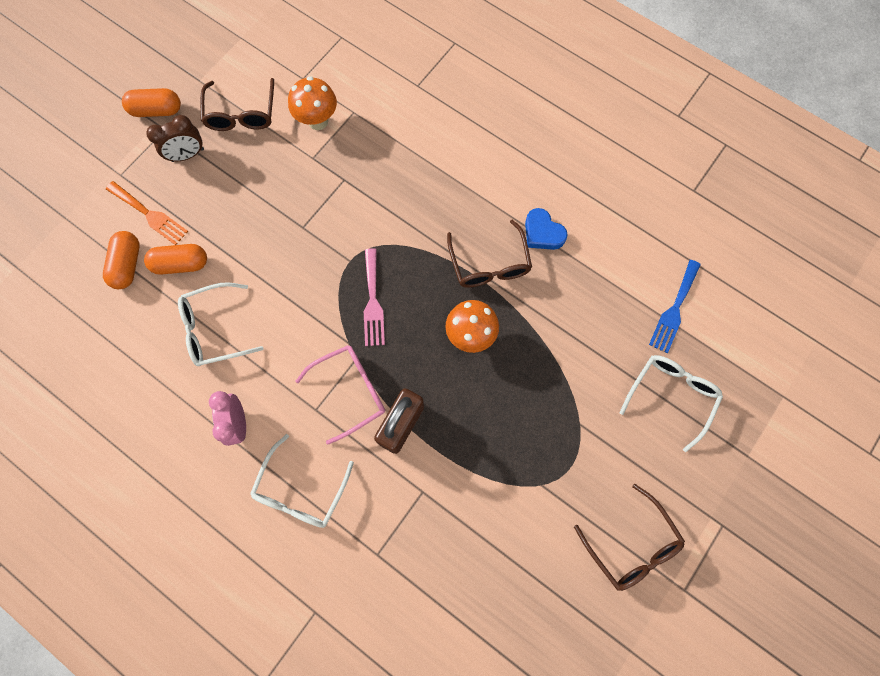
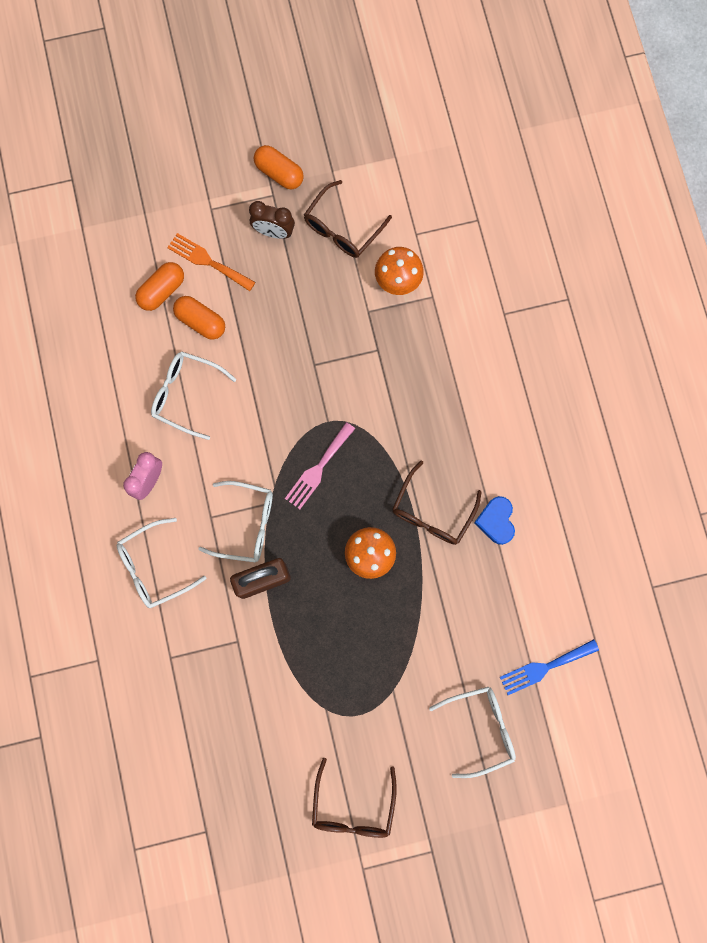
camera: 40 degrees right, 5 degrees up
orange fork [106,181,188,245] -> orange fork turned 135 degrees clockwise [167,233,256,291]
pink glasses [295,345,385,445] -> white glasses [198,481,273,562]

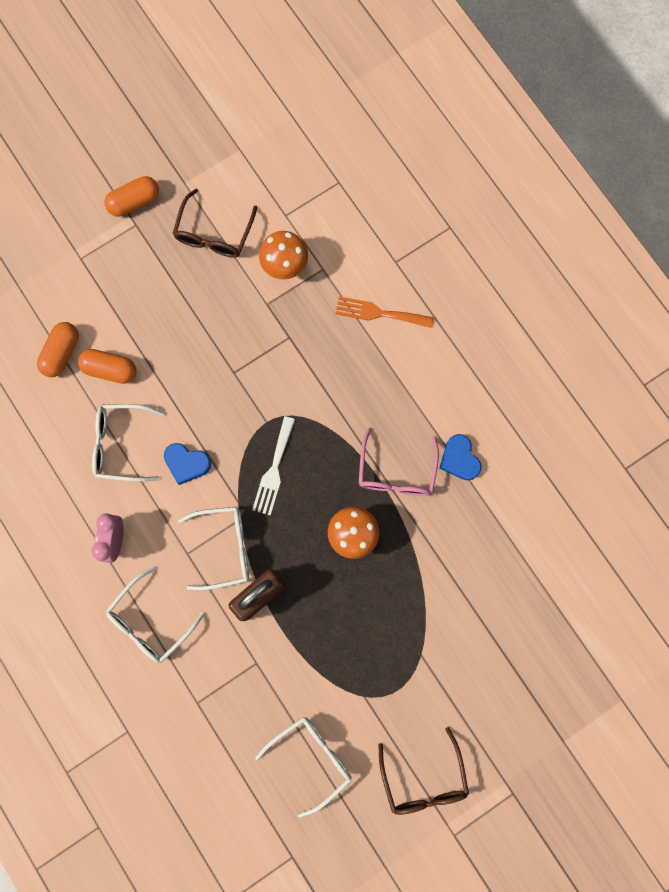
camera: 20 degrees left, 0 degrees up
orange fork [167,233,256,291] -> orange fork moved to [335,296,433,328]
brown clock [249,201,295,239] -> none
orange capsule [254,145,304,189] -> orange capsule turned 45 degrees counterclockwise [105,176,159,217]
pink fork [285,422,355,509] -> white fork [252,416,295,516]
brown glasses [392,460,482,545] -> pink glasses [359,427,439,496]
white glasses [429,687,516,778] -> white glasses moved to [255,717,352,818]
blue fork [500,639,599,695] -> none
none -> blue heart [164,443,211,485]

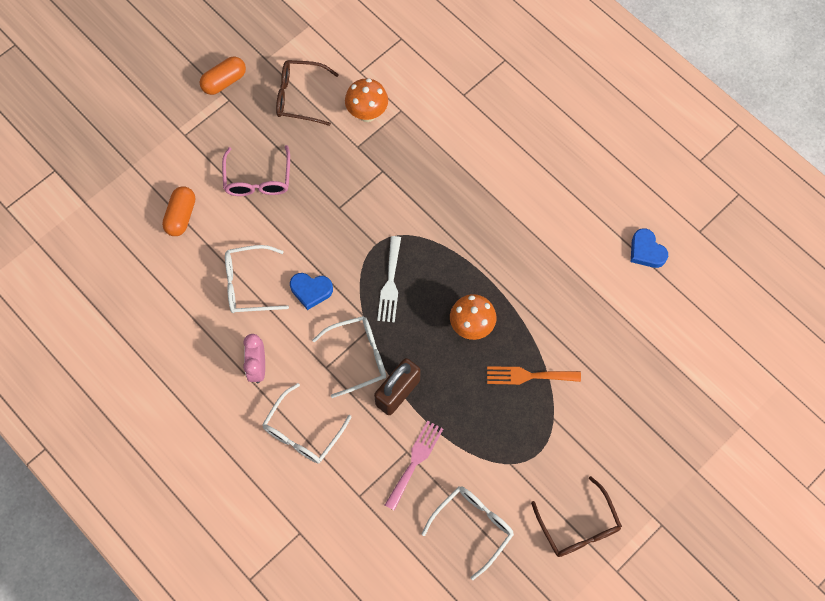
camera: 10 degrees left, 10 degrees down
orange capsule [78,349,136,384] -> none
brown glasses [173,189,257,258] -> brown glasses turned 90 degrees clockwise [276,60,339,126]
orange fork [335,296,433,328] -> orange fork moved to [487,366,581,385]
pink glasses [359,427,439,496] -> pink glasses moved to [222,145,290,196]
blue heart [439,434,482,480] -> blue heart moved to [631,228,668,268]
none -> pink fork [385,421,443,510]

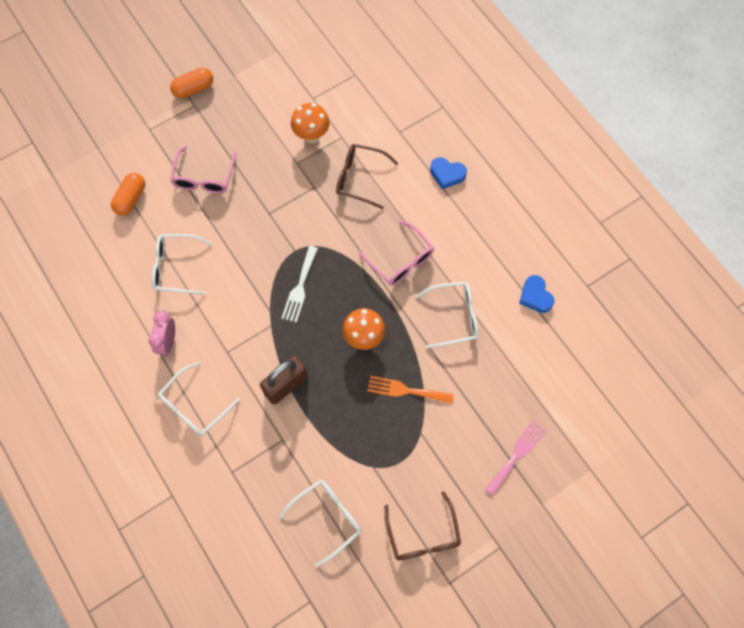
camera: 10 degrees right, 0 degrees up
brown glasses [276,60,339,126] -> brown glasses moved to [336,144,398,209]
blue heart [290,273,333,310] -> blue heart moved to [430,157,467,189]
white glasses [312,316,386,398] -> white glasses moved to [416,282,479,349]
pink fork [385,421,443,510] -> pink fork moved to [485,420,546,496]
none -> pink glasses [359,221,434,286]

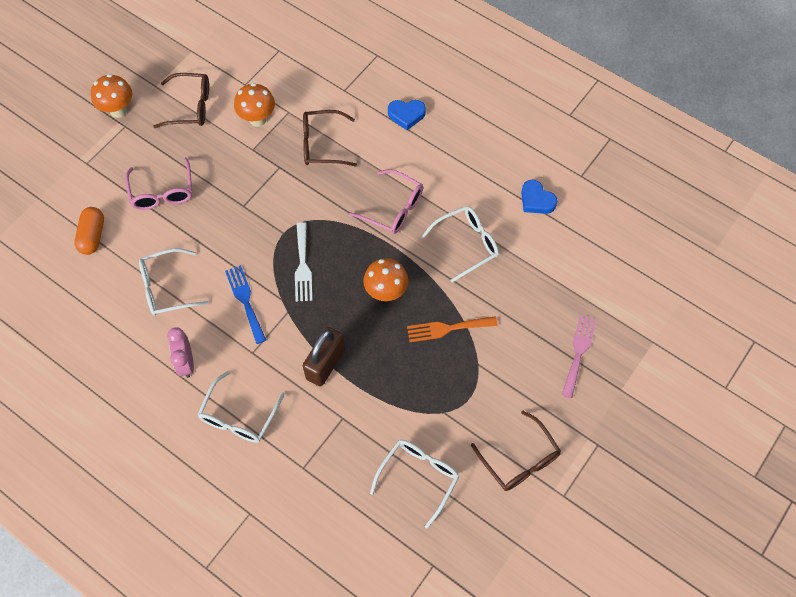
camera: 20 degrees left, 5 degrees down
orange capsule [170,68,213,99] -> orange mushroom [91,74,132,118]
none -> brown glasses [153,73,209,128]
none -> blue fork [225,265,266,344]

